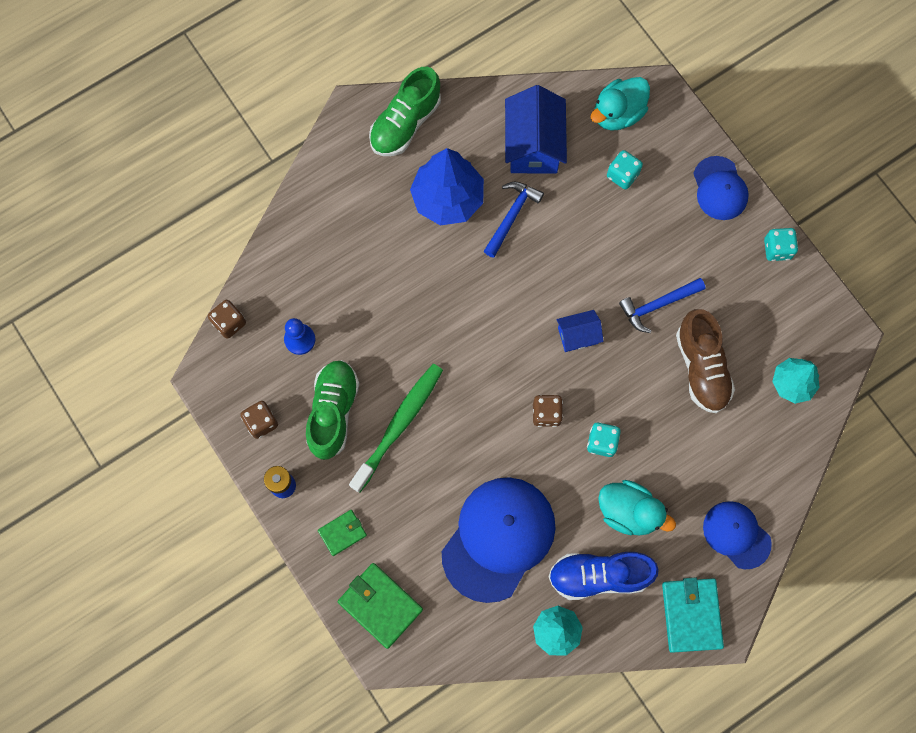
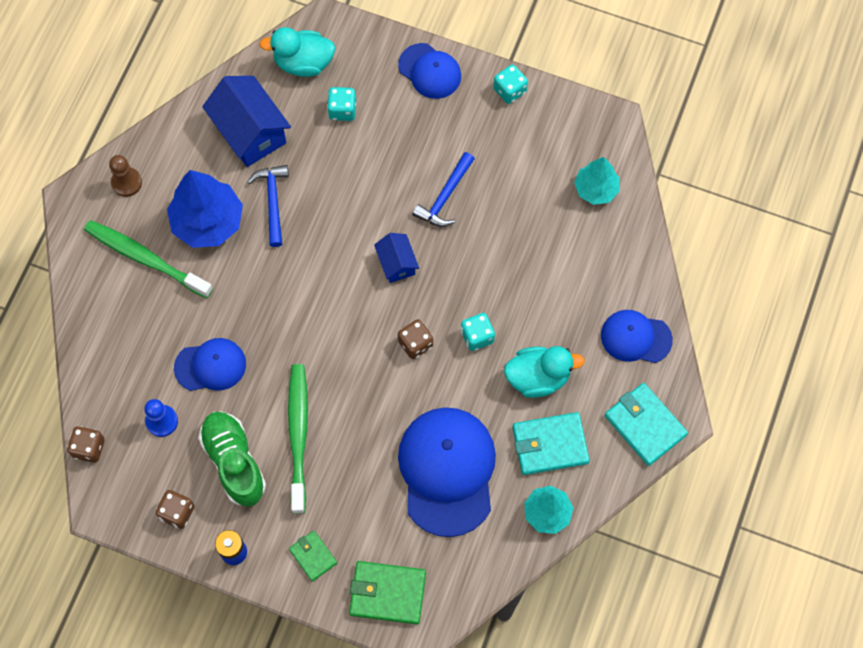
camera: 35 degrees left, 5 degrees down
green wallet [318,510,367,556] -> green wallet turned 60 degrees counterclockwise [289,531,337,582]
green shoe [369,67,441,156] -> brown pawn [109,155,142,197]
blue shoe [548,552,659,600] -> turquoise wallet [512,412,590,475]
blue house [556,310,604,352] -> blue house turned 60 degrees counterclockwise [374,233,419,283]
turquoise duck [590,77,650,131] -> turquoise duck turned 75 degrees clockwise [259,27,335,77]
brown shoe [676,309,735,413] -> none
none -> green toothbrush [84,220,213,298]
none -> blue cap [174,338,246,391]

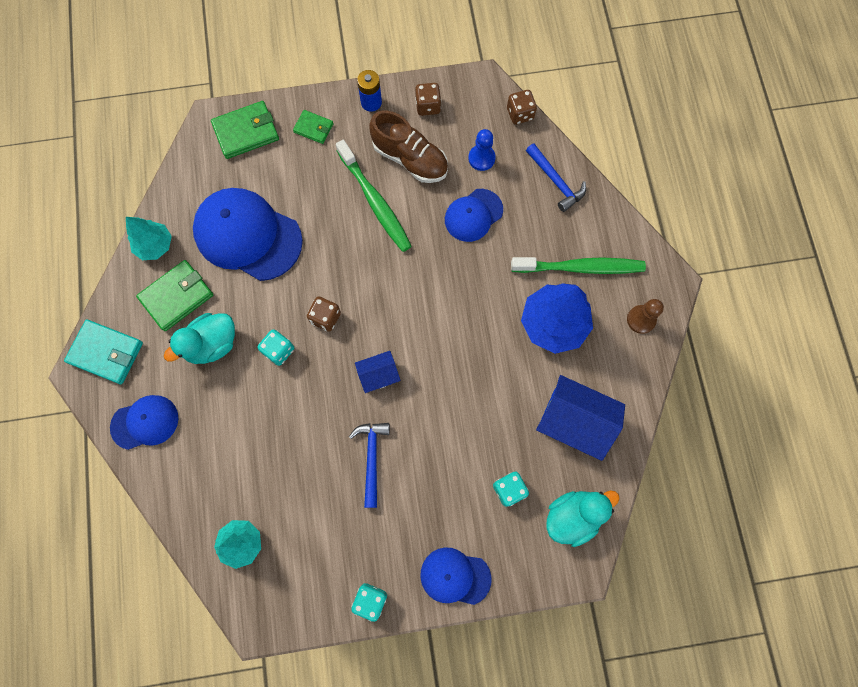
camera: 150 degrees right, 5 degrees up
green shoe [198,411,266,507] -> brown shoe [369,110,448,183]
blue hammer [248,165,289,247] -> blue hammer moved to [526,144,586,212]
blue house [374,233,419,283] -> blue house turned 60 degrees counterclockwise [355,351,401,393]
blue cap [398,407,496,537] -> blue cap turned 150 degrees clockwise [193,188,303,281]
turquoise wallet [512,412,590,475] -> green wallet [136,260,213,331]

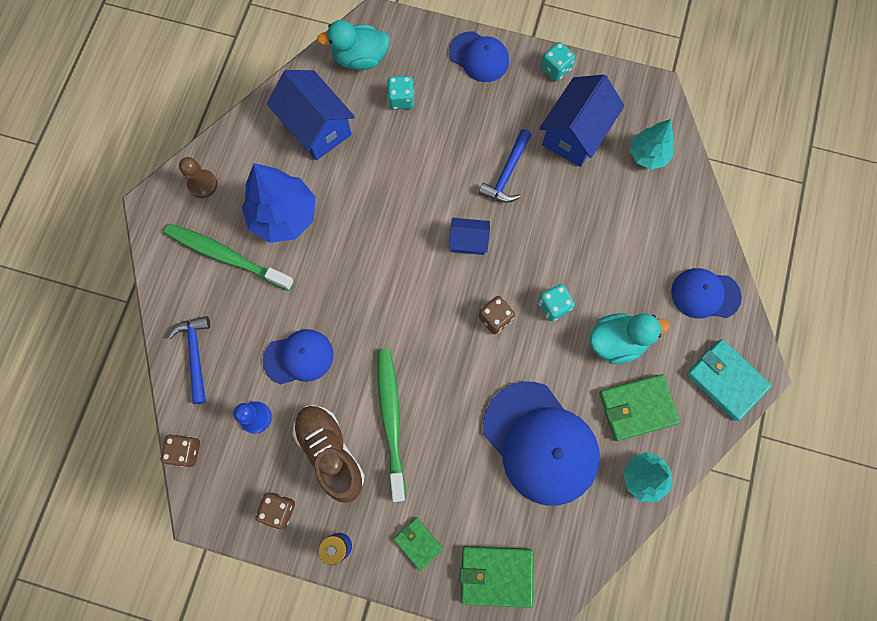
camera: 155 degrees left, 0 degrees up
none -> blue house [539,75,624,167]

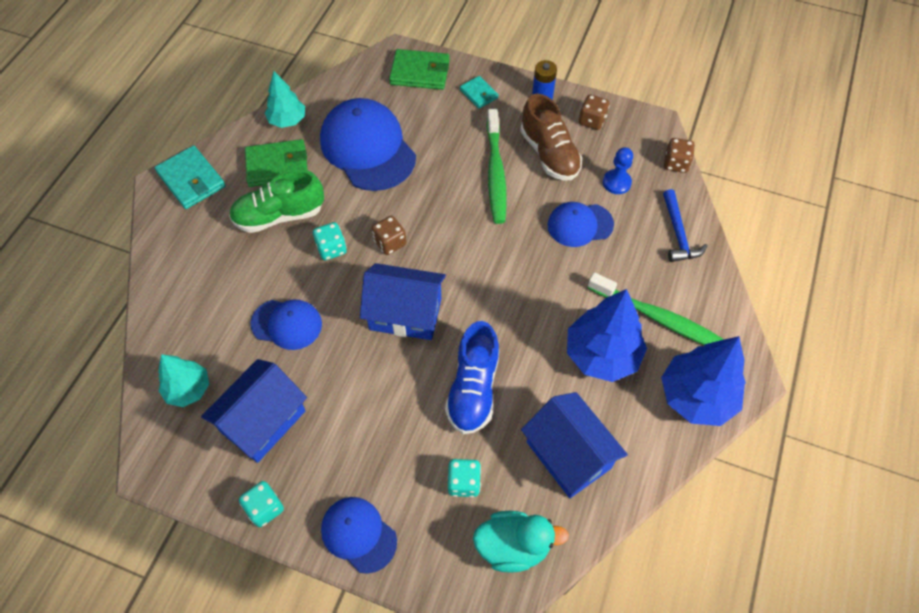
camera: 175 degrees left, 15 degrees down
brown pawn [179,157,217,198] -> blue tree [661,336,746,426]
green wallet [394,518,443,571] -> turquoise wallet [460,76,499,109]
blue house [449,218,490,255] -> blue house [360,263,446,340], size x1.82
blue hammer [479,129,531,203] -> none
turquoise duck [590,313,670,364] -> green shoe [229,170,324,233]
blue cap [671,268,742,319] -> blue cap moved to [250,299,322,350]
none -> blue shoe [445,321,499,434]

